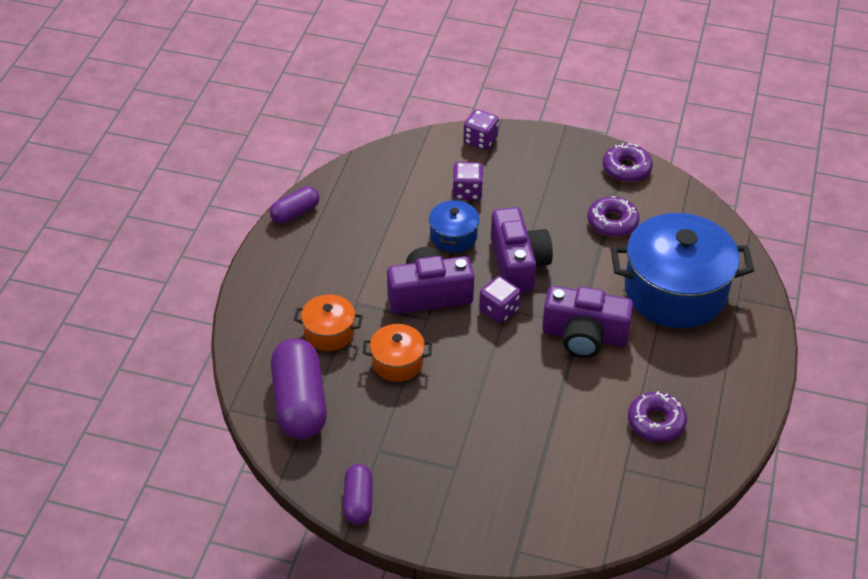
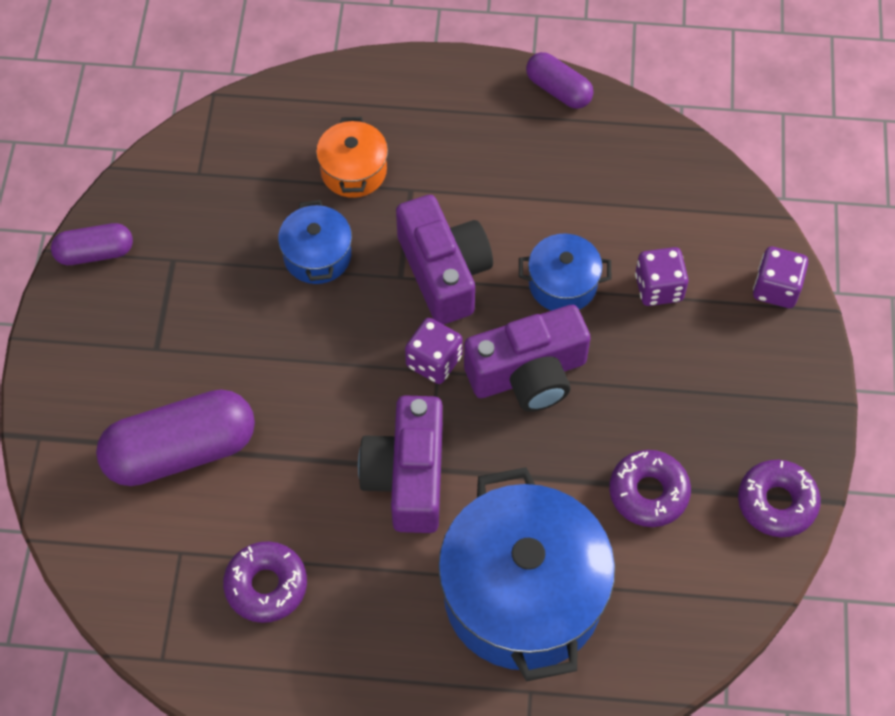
camera: 80 degrees right, 15 degrees up
purple capsule [271,338,327,440] -> purple capsule moved to [96,389,255,486]
orange pot [363,324,432,382] -> blue pot [278,200,352,284]

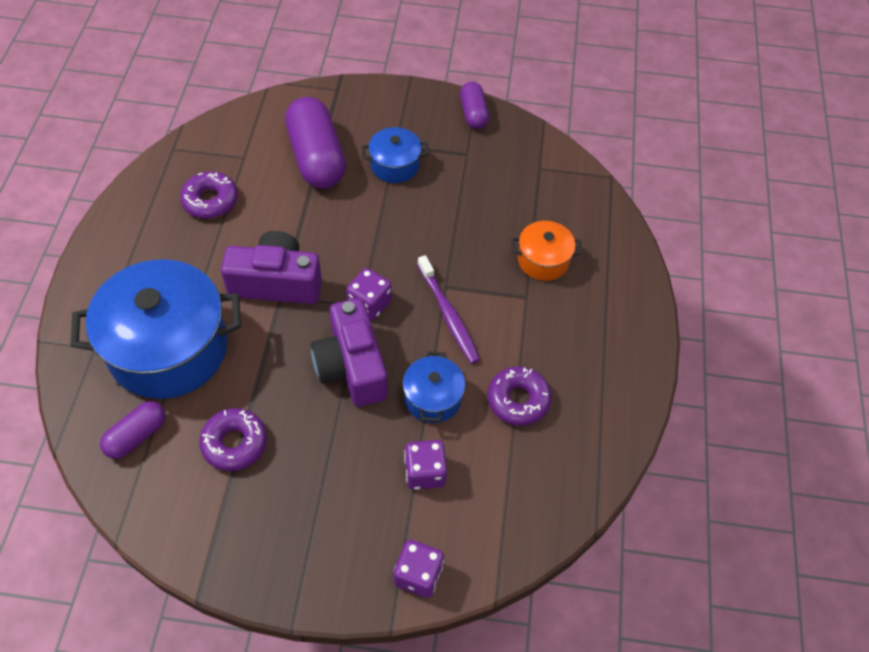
camera: 90 degrees right, 5 degrees down
blue pot [278,200,352,284] -> blue pot moved to [361,127,429,183]
purple camera [396,195,493,325] -> purple toothbrush [417,255,480,364]
purple capsule [526,52,593,109] -> purple capsule moved to [100,401,166,459]
purple donut [738,460,821,537] -> purple donut moved to [488,366,552,426]

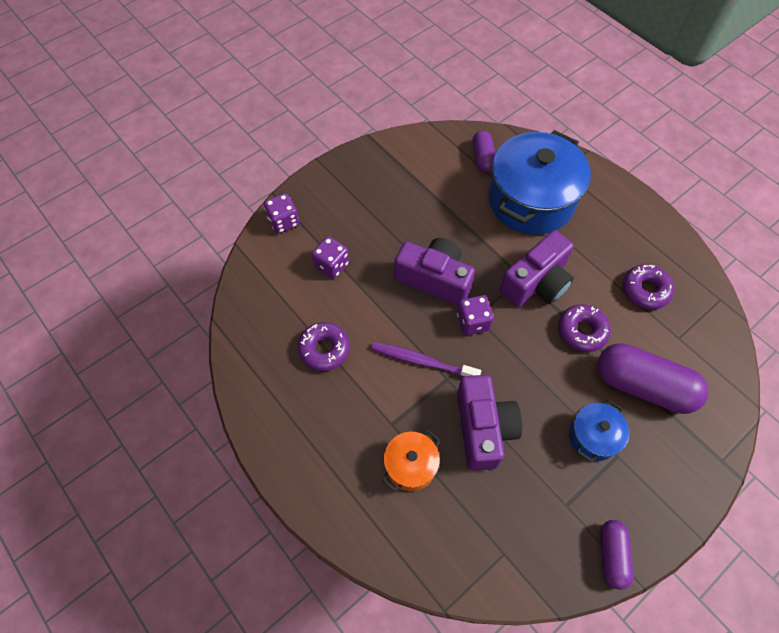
camera: 135 degrees right, 5 degrees up
purple donut [199,408,267,471] -> purple donut moved to [558,304,611,352]
blue pot [403,351,465,423] -> none
purple capsule [460,82,489,129] -> purple capsule turned 60 degrees clockwise [600,520,634,590]
none -> purple camera [457,375,522,471]

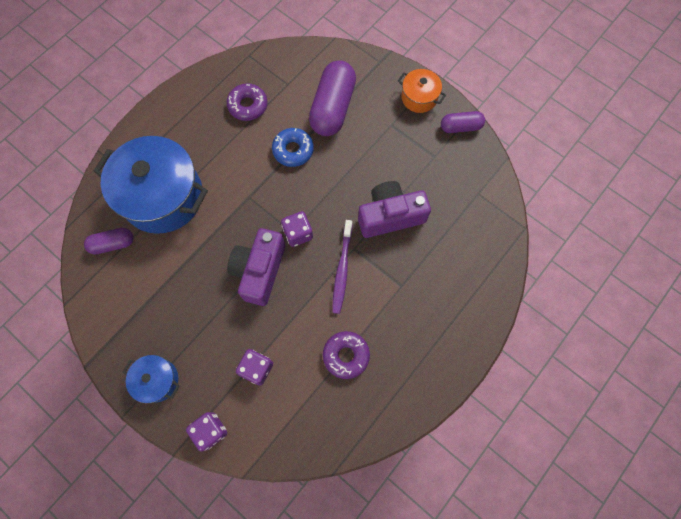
camera: 100 degrees left, 10 degrees up
orange pot [382,430,440,492] -> orange pot moved to [398,69,446,113]
purple camera [499,230,574,307] -> none
purple donut [558,304,611,352] -> blue donut [272,128,314,167]
blue pot [569,400,629,462] -> blue pot moved to [123,355,180,403]

